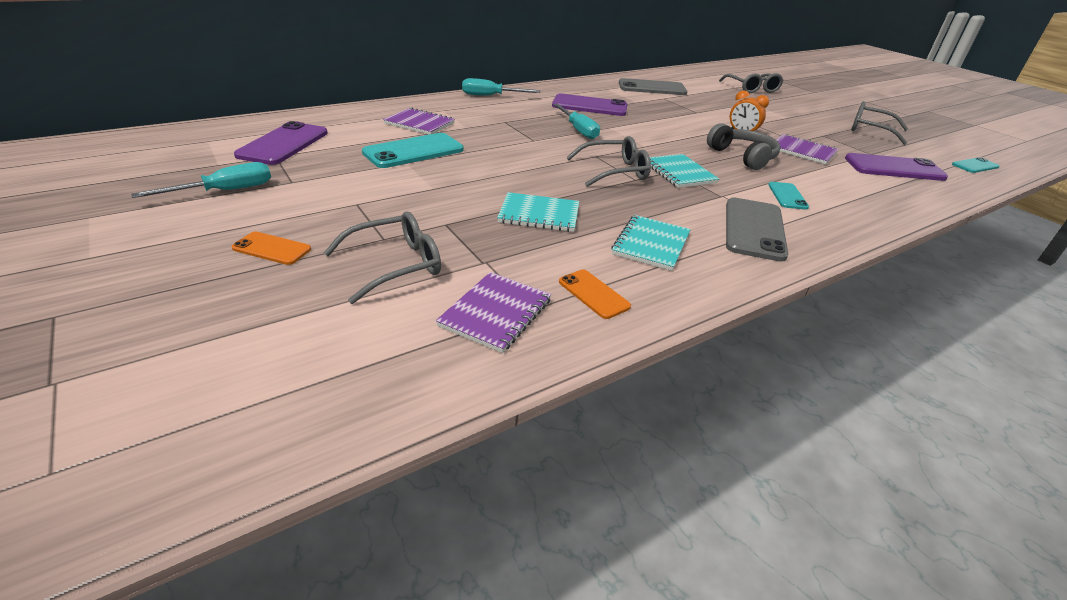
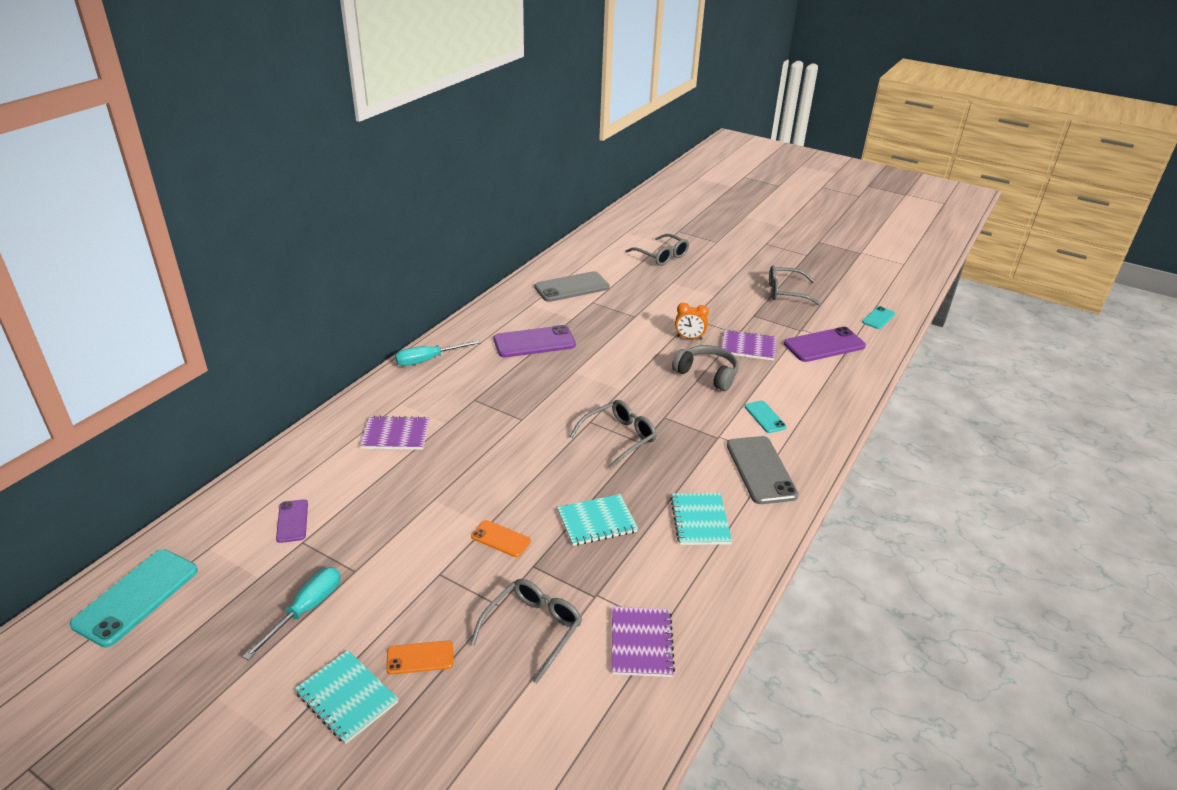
camera: 25 degrees left, 0 degrees up
purple phone [234,121,328,165] -> purple phone [276,499,308,543], size x0.54
turquoise phone [362,133,464,168] -> turquoise phone moved to [70,549,198,648]
turquoise screwdriver [553,104,600,139] -> none
orange phone [559,269,631,319] -> orange phone moved to [471,520,531,557]
turquoise notebook [650,154,719,188] -> turquoise notebook moved to [295,650,398,744]

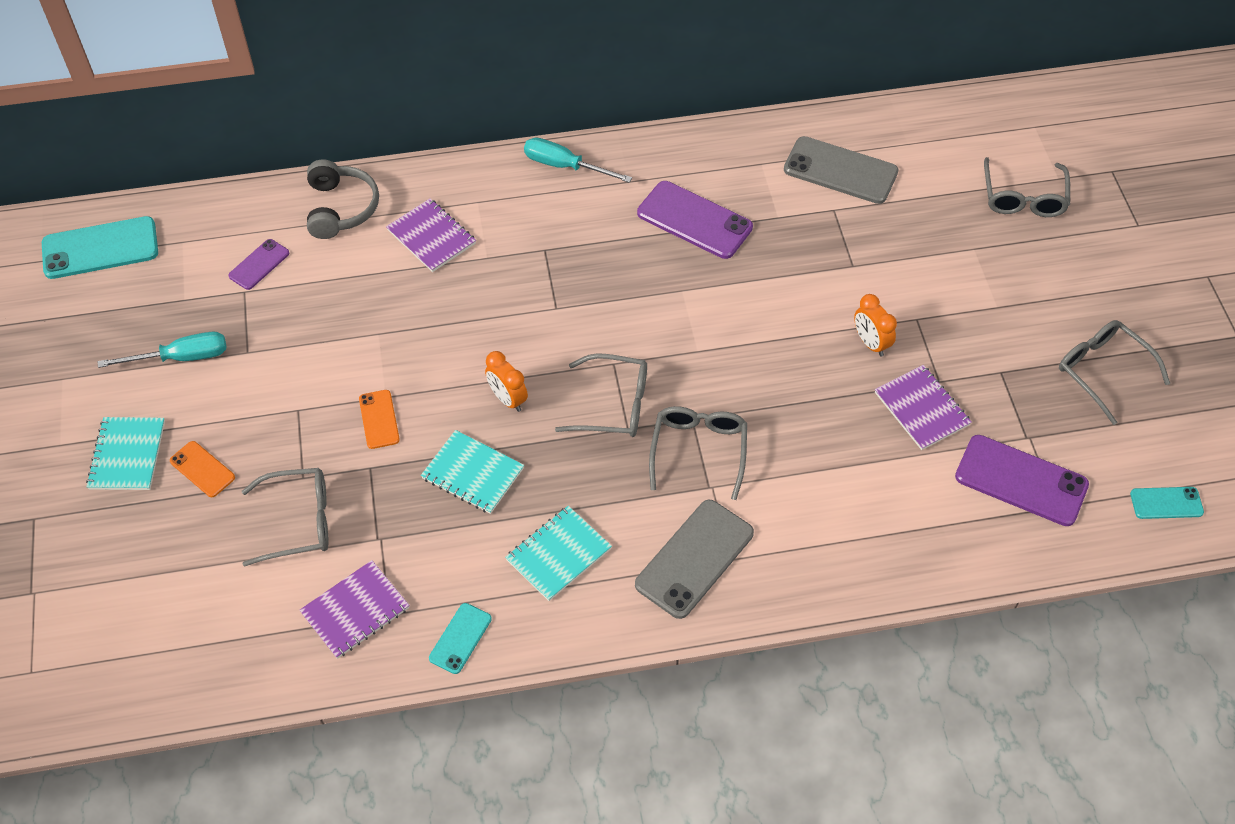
camera: 50 degrees right, 20 degrees up
grey headphones [672,345,739,391] -> grey headphones moved to [307,159,379,239]
turquoise phone [745,400,787,433] -> turquoise phone moved to [429,603,492,674]
none -> orange clock [485,351,528,412]
none -> grey glasses [649,406,747,500]

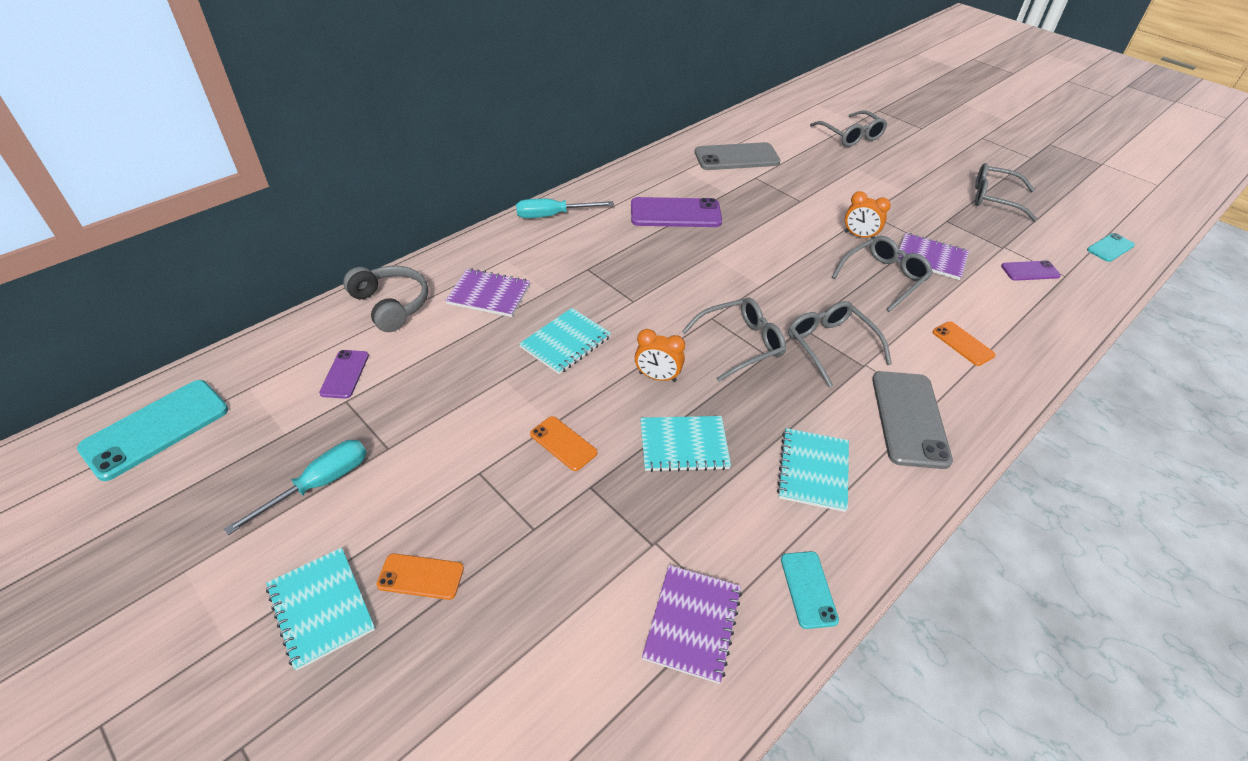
camera: 35 degrees left, 10 degrees down
grey glasses [242,468,329,567] -> grey glasses moved to [832,236,933,312]
purple phone [955,435,1089,526] -> purple phone [1001,260,1061,281], size x0.54
none -> turquoise notebook [519,308,611,374]
none -> orange phone [932,321,996,366]

